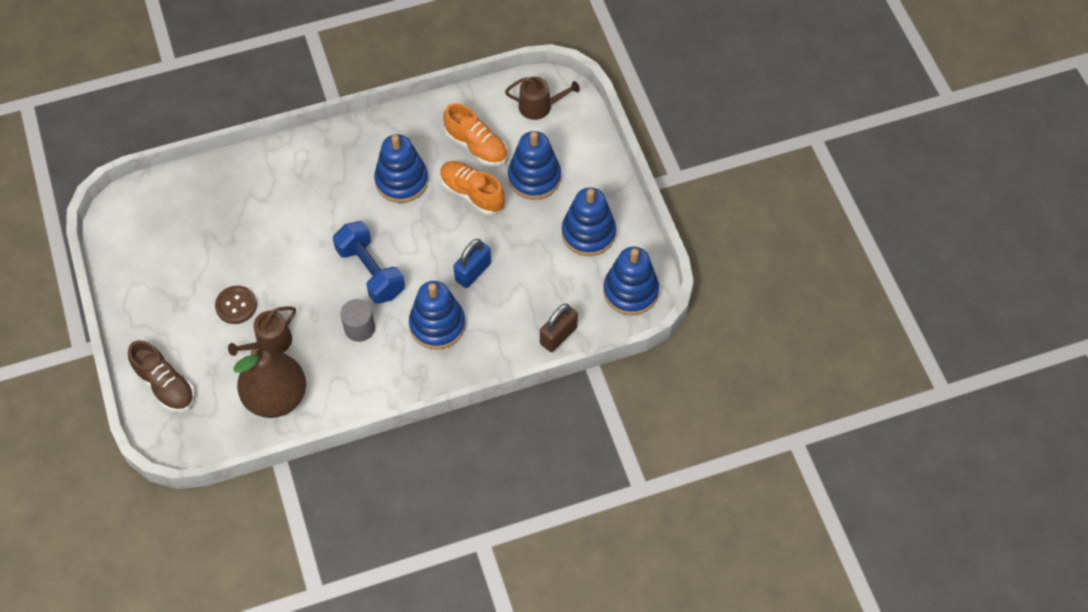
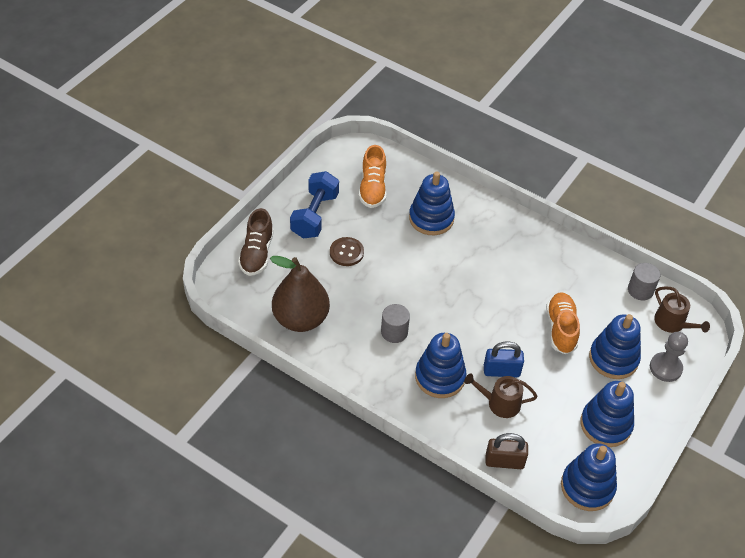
camera: 50 degrees right, 10 degrees down
brown watering can [228,307,296,356] -> brown watering can moved to [464,373,537,418]
blue dumbbell [333,221,405,304] -> blue dumbbell moved to [290,171,339,239]
blue stacking toy [374,134,428,203] -> blue stacking toy moved to [409,171,455,235]
orange shoe [443,103,508,166] -> orange shoe moved to [359,145,387,208]
none -> grey cylinder [628,263,660,300]
none -> grey pawn [650,332,688,382]

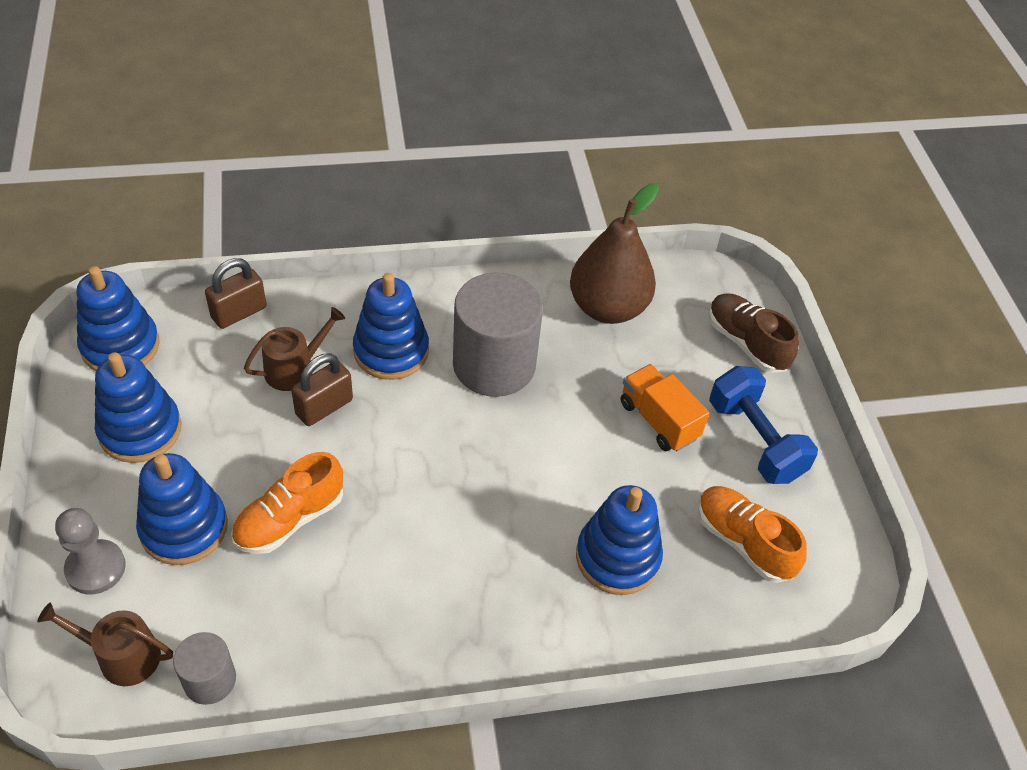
camera: 135 degrees right, 0 degrees up
brown button [330,237,364,266] -> orange truck [620,364,709,451]
grey cylinder [381,304,410,343] -> grey cylinder [453,272,543,397], size x2.00
blue padlock [484,341,524,377] -> brown padlock [291,353,353,426]
orange shoe [546,292,580,354] -> orange shoe turned 90 degrees clockwise [231,452,343,554]

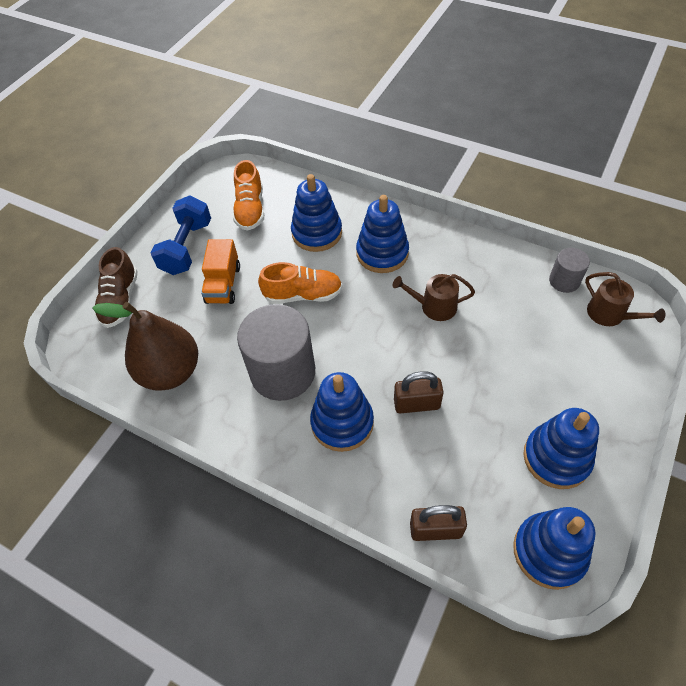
camera: 135 degrees left, 5 degrees up
grey pawn [55,508,126,594] -> none
blue stacking toy [136,453,228,565] -> blue stacking toy moved to [356,195,409,273]
orange shoe [231,452,343,554] -> orange shoe moved to [258,262,342,304]
brown watering can [244,307,345,391] -> brown watering can moved to [393,274,475,321]

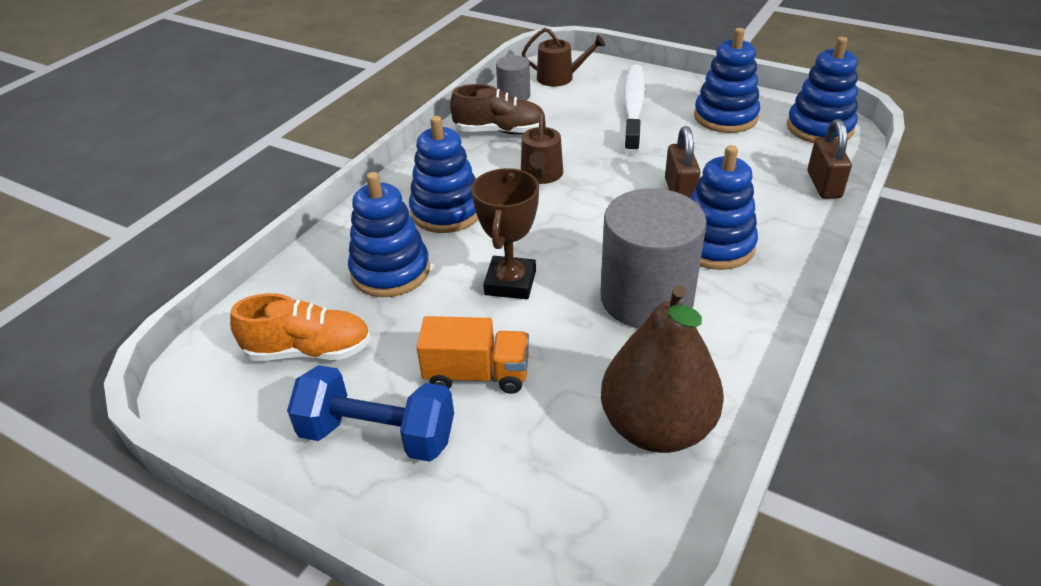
camera: 90 degrees left, 15 degrees down
brown shoe [94,247,138,328] -> brown shoe moved to [450,84,546,135]
orange shoe [258,262,342,304] -> brown trophy [471,168,539,299]
brown watering can [585,272,665,326] -> brown watering can turned 45 degrees clockwise [522,28,605,87]
none -> white toothbrush [623,65,646,154]

